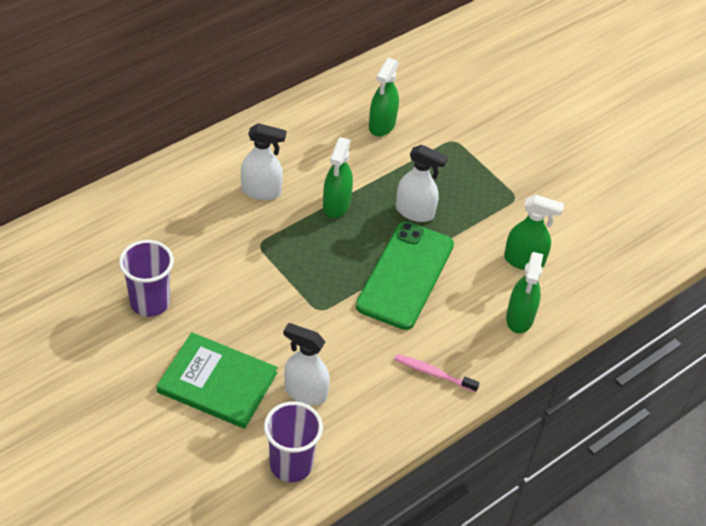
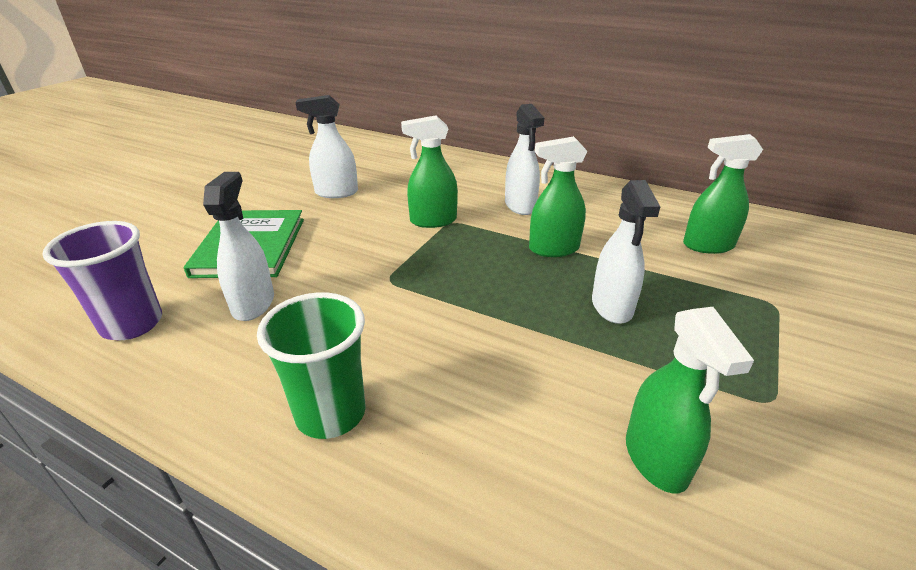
camera: 70 degrees right, 15 degrees down
purple cup [119,240,174,317] -> white spray bottle [296,95,358,198]
green phone [356,222,454,330] -> none
pink toothbrush [394,354,480,393] -> green cup [257,292,366,439]
green spray bottle [506,252,543,334] -> green spray bottle moved to [401,115,458,228]

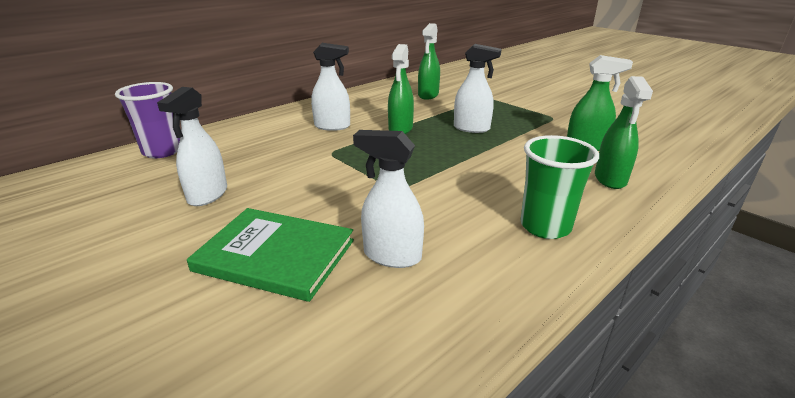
camera: 70 degrees left, 5 degrees down
purple cup [42,221,162,340] -> purple cup moved to [115,82,180,158]
green spray bottle [401,115,458,228] -> green spray bottle moved to [595,76,653,189]

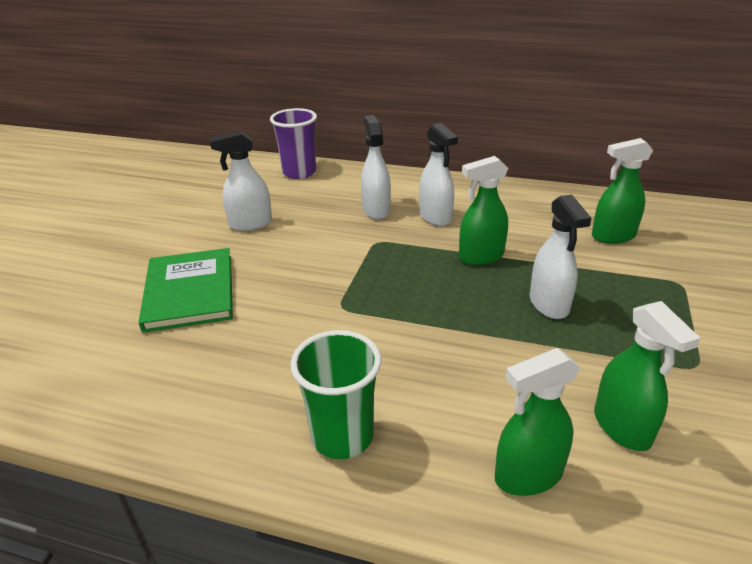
camera: 60 degrees right, 5 degrees up
white spray bottle [353,130,424,268] -> white spray bottle moved to [361,115,391,220]

